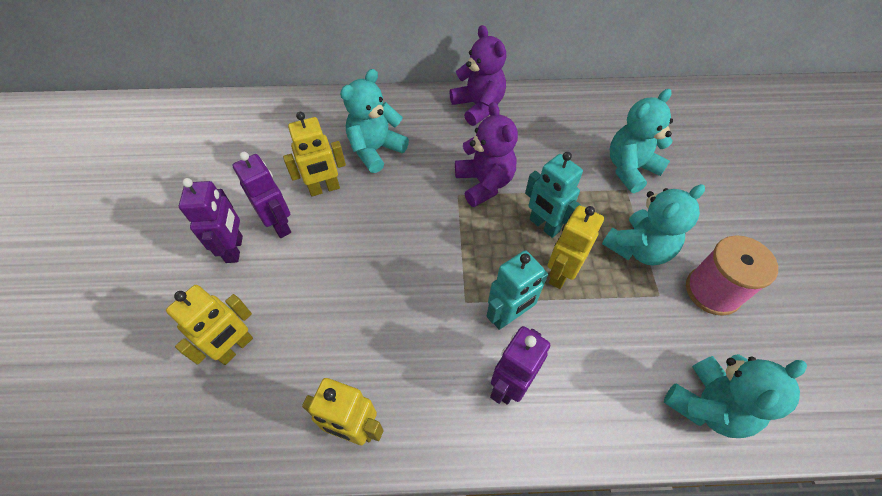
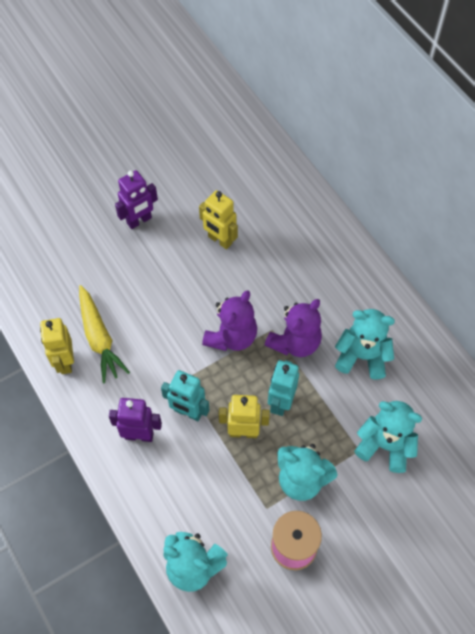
camera: 60 degrees right, 5 degrees up
yellow robot [166,285,253,365] -> none
purple robot [233,152,291,238] -> none
turquoise teddy bear [340,69,409,173] -> turquoise teddy bear moved to [335,309,395,380]
purple teddy bear [450,25,506,126] -> purple teddy bear moved to [202,290,257,351]
none -> yellow carrot [79,285,130,383]

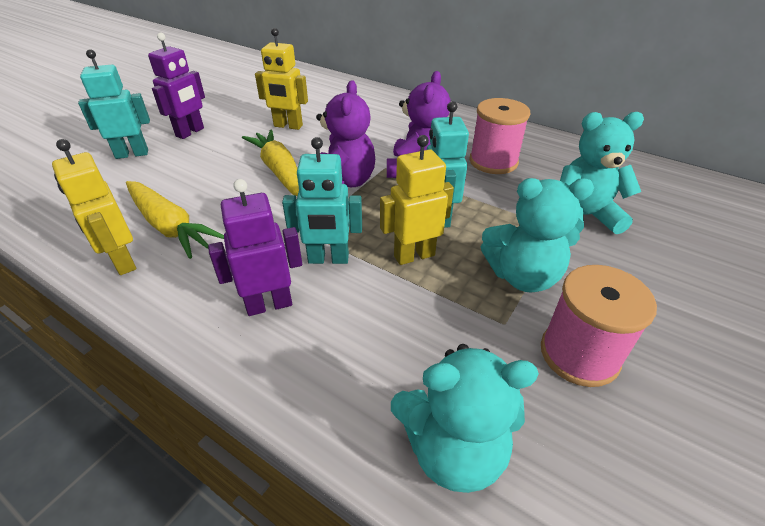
camera: 25 degrees left, 20 degrees down
turquoise teddy bear [335,309,395,380] -> pink spool [469,98,530,174]
none -> turquoise robot [78,49,150,159]
none -> yellow carrot [242,129,299,196]

